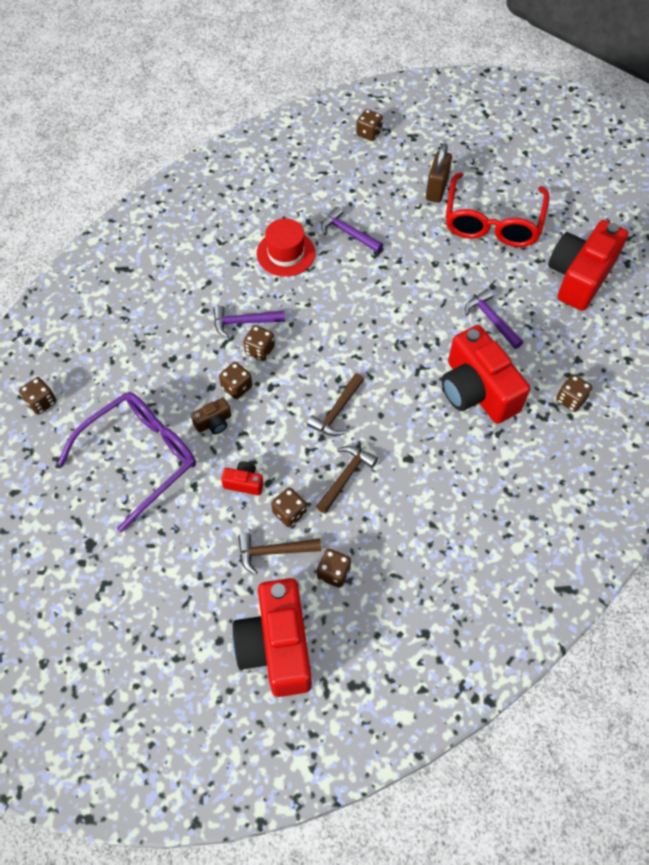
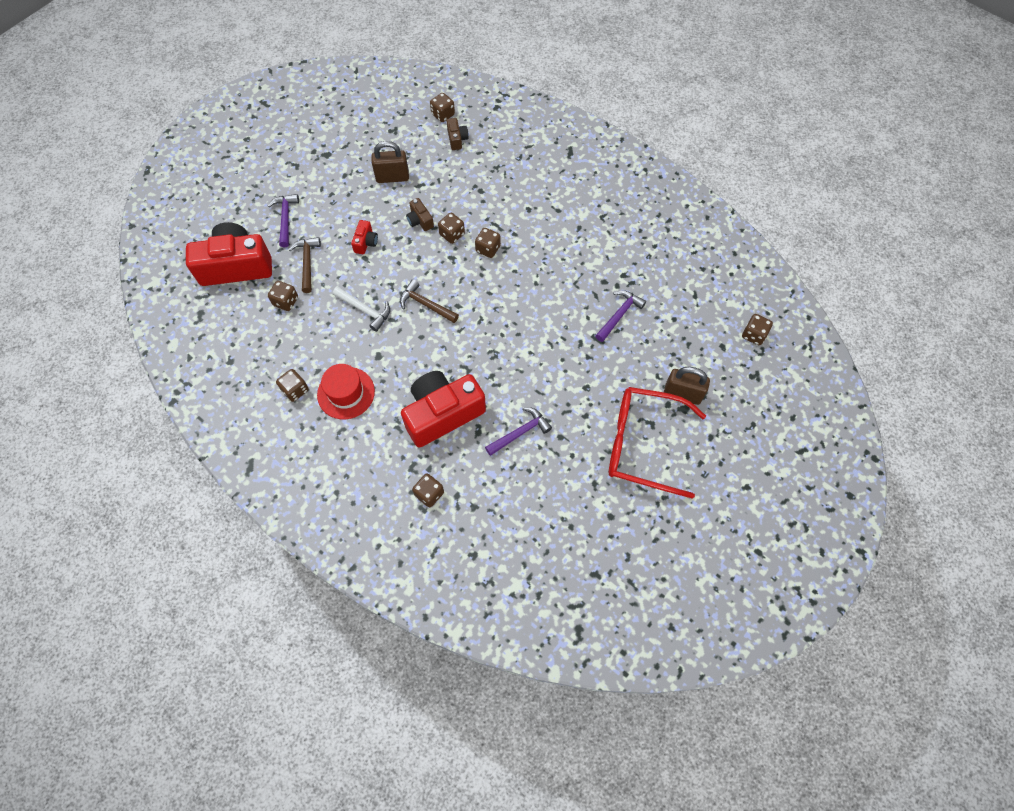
camera: 90 degrees right, 5 degrees up
purple glasses [57,392,196,533] -> brown padlock [371,141,409,183]
purple hammer [213,305,285,338] -> purple hammer moved to [267,194,299,247]
red hat [257,218,315,277] -> red hat moved to [317,364,375,419]
brown dice [271,487,307,527] -> brown dice moved to [276,369,308,402]
brown hammer [316,446,378,514] -> white hammer [333,287,390,332]
red camera [548,220,628,311] -> none
none -> brown camera [447,118,469,150]

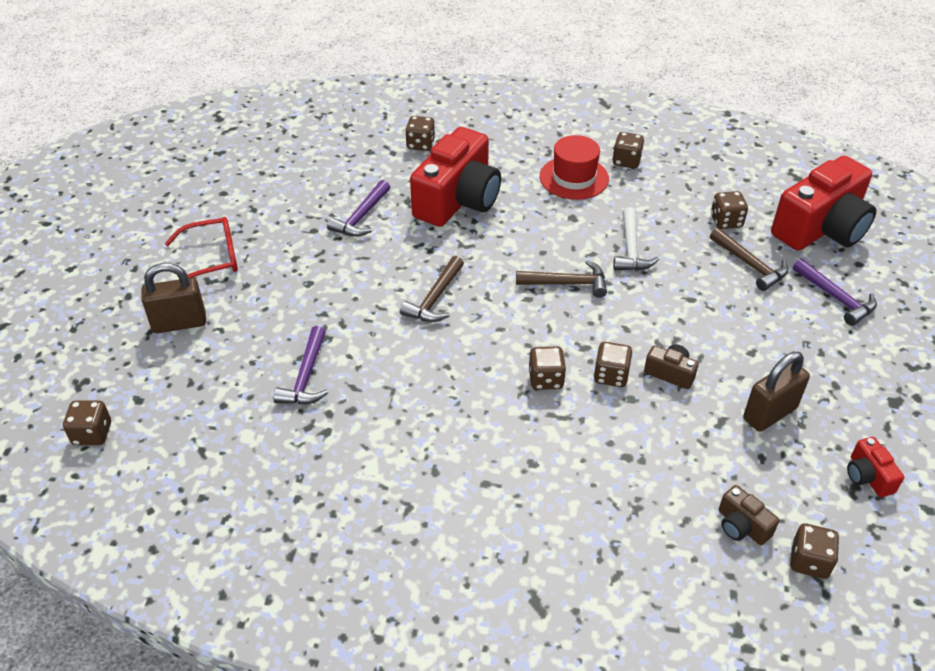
camera: 150 degrees right, 20 degrees down
white hammer [333,287,390,332] -> white hammer turned 90 degrees counterclockwise [613,207,659,271]
red camera [351,220,378,254] -> red camera moved to [847,437,904,497]
red glasses [609,387,706,499] -> red glasses [165,217,238,278], size x0.60
none -> brown hammer [400,256,464,322]

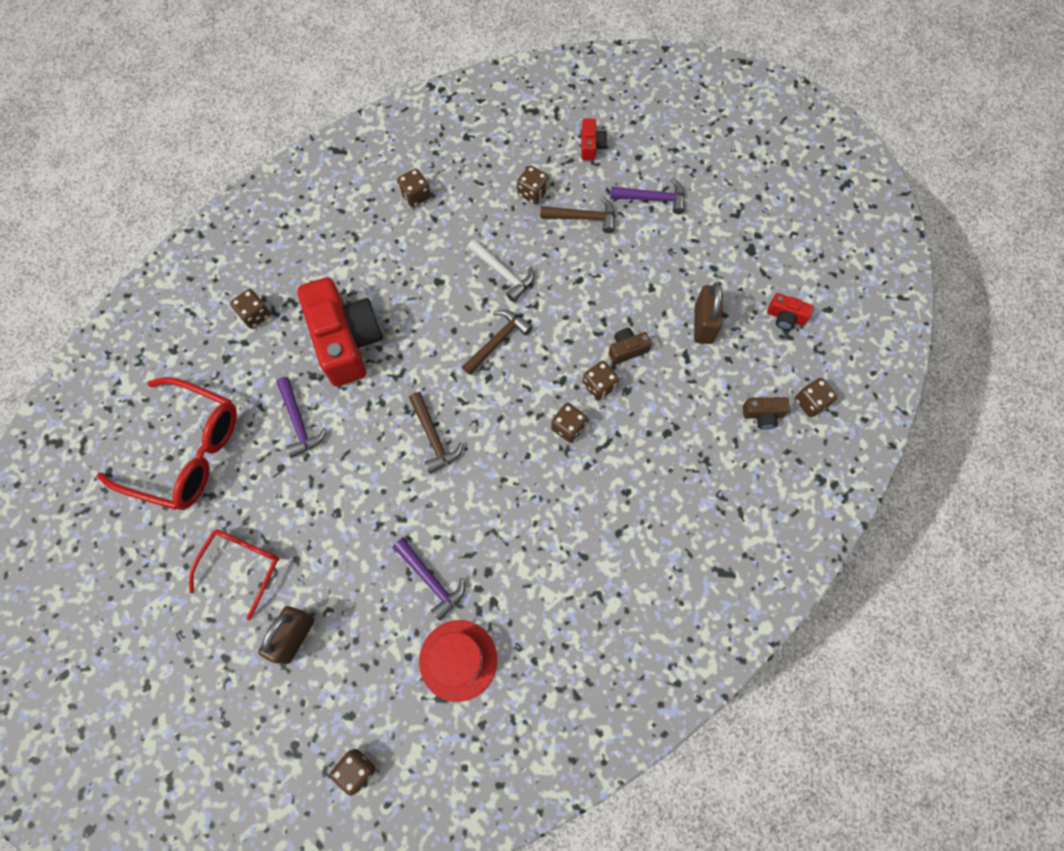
camera: 50 degrees left, 25 degrees up
red hat [540,135,609,200] -> red hat moved to [419,620,497,702]
red camera [771,156,876,250] -> red camera [581,118,607,160], size x0.42
none -> red glasses [97,377,237,510]

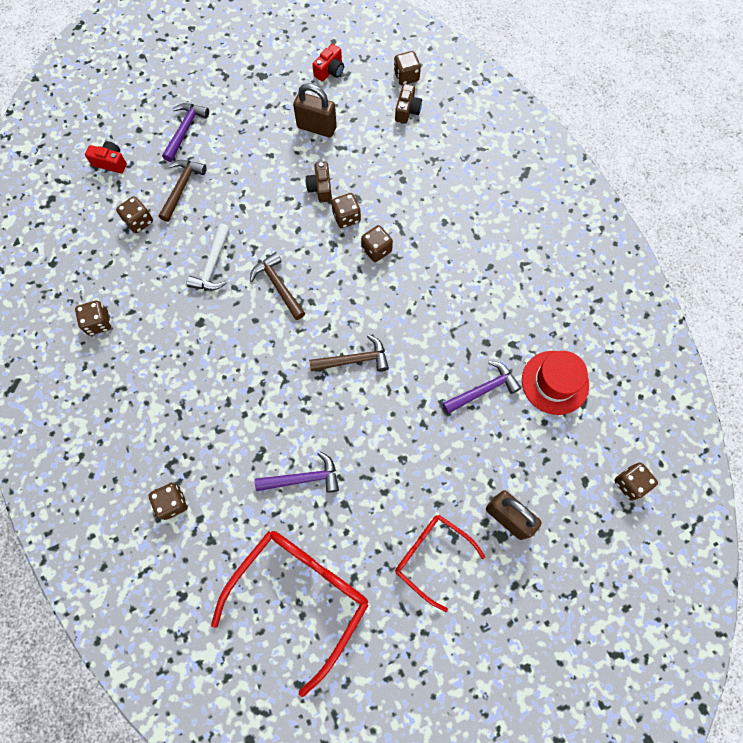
camera: 75 degrees left, 0 degrees up
red camera [297,277,383,386] -> none
white hammer [467,239,534,302] -> white hammer turned 135 degrees clockwise [186,223,230,290]

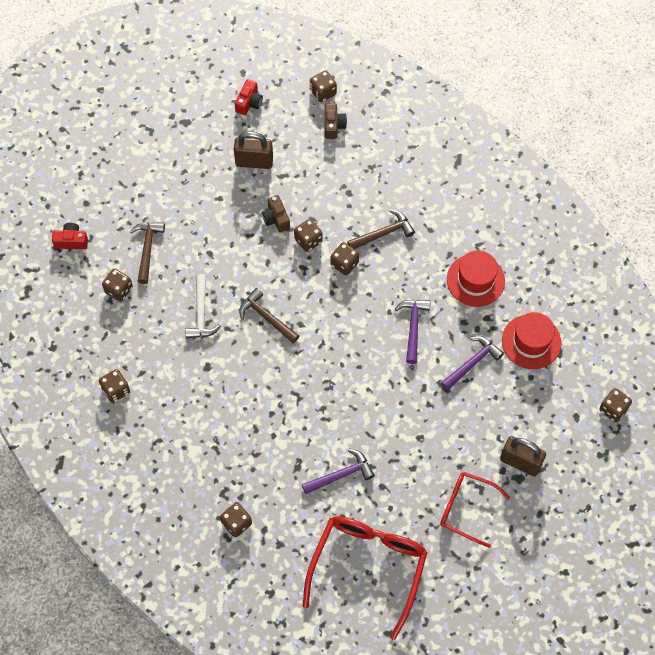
camera: 15 degrees left, 5 degrees down
purple hammer [162,103,209,162] -> purple hammer moved to [395,300,430,364]
brown hammer [309,334,389,372] -> brown hammer moved to [347,210,415,249]
none -> red hat [447,250,505,307]

